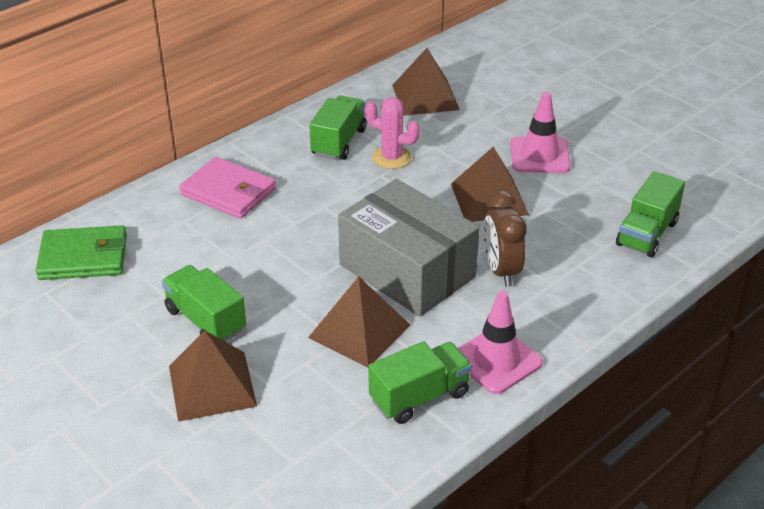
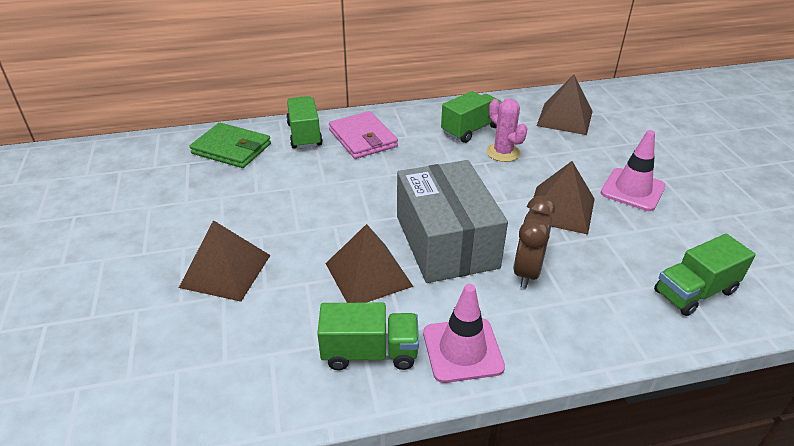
camera: 30 degrees right, 0 degrees up
green truck [162,265,246,342] -> green truck moved to [286,96,323,149]

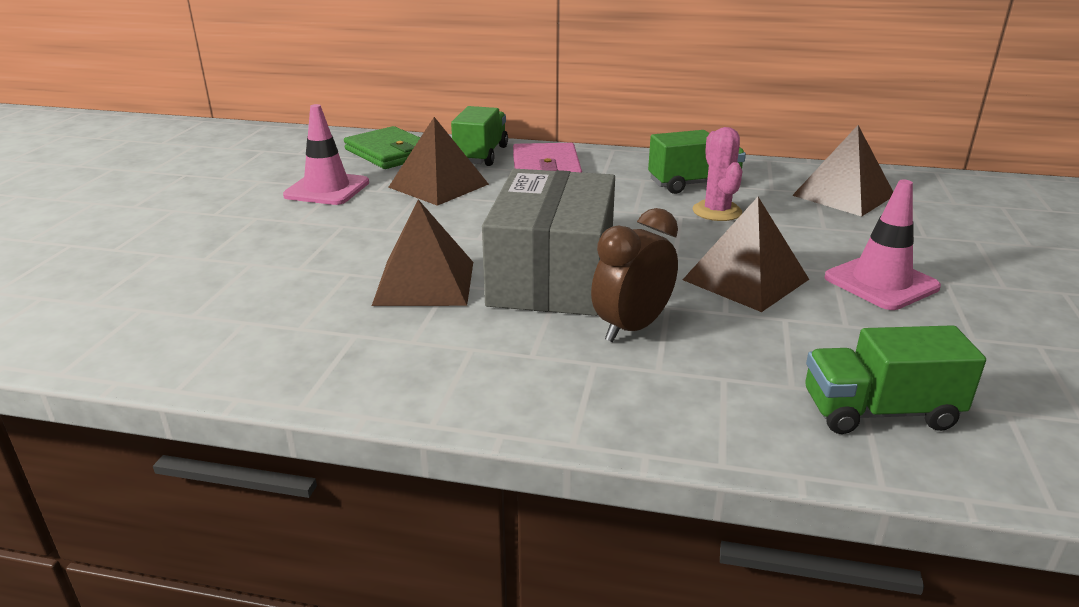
camera: 25 degrees right, 10 degrees down
brown pyramid [179,220,271,302] -> brown pyramid moved to [388,117,489,206]
green truck [317,302,419,370] -> none
pink traffic cone [423,284,505,383] -> pink traffic cone moved to [283,104,369,205]

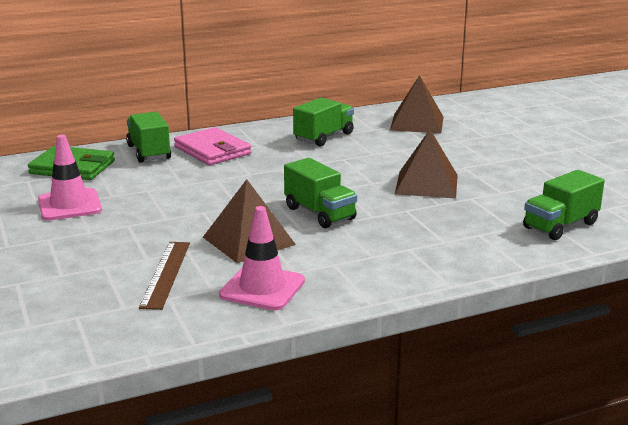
camera: 35 degrees left, 5 degrees down
brown pyramid [388,117,489,206] -> none
grey box [482,169,615,316] -> green truck [284,158,357,228]
brown clock [591,208,678,342] -> none
pink cactus [693,127,742,221] -> none
pink traffic cone [824,180,941,310] -> pink traffic cone moved to [219,206,305,310]
none -> brown ruler [139,242,190,310]

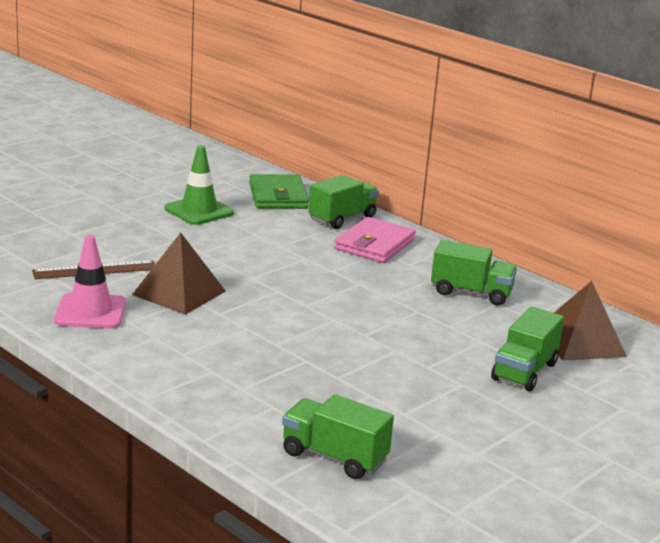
camera: 65 degrees right, 0 degrees up
pink traffic cone [38,135,102,221] -> green traffic cone [164,145,234,225]
green truck [284,158,357,228] -> green truck moved to [491,307,564,391]
brown pyramid [395,130,458,199] -> none

